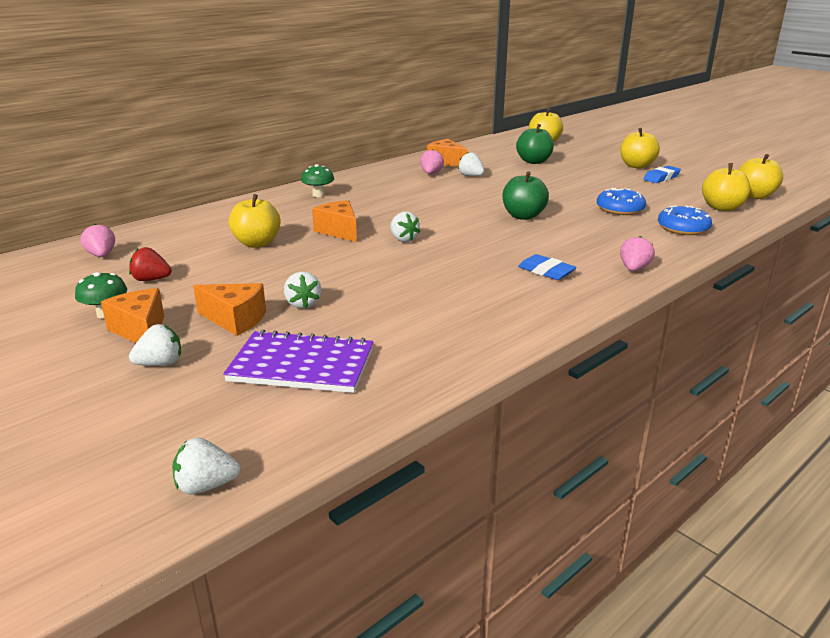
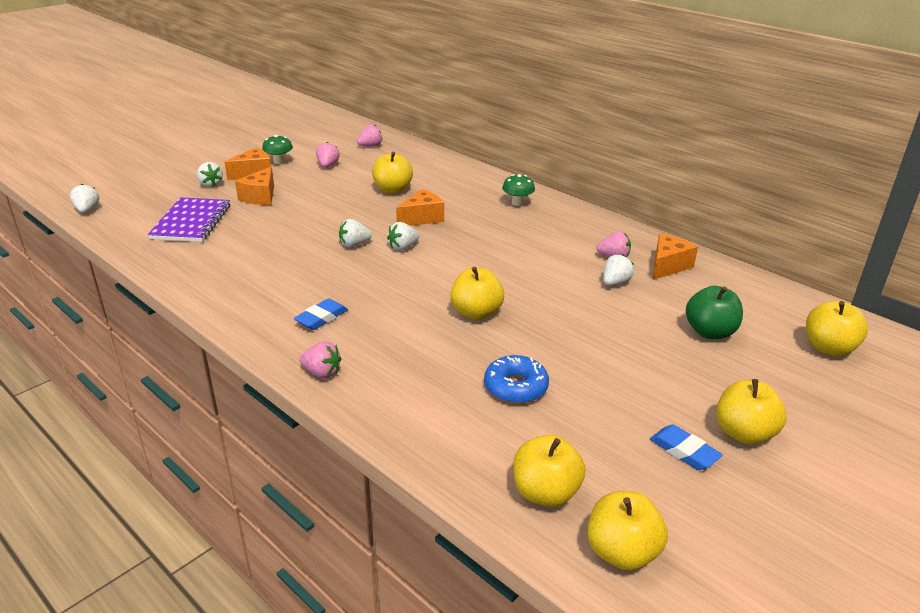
camera: 85 degrees right, 5 degrees up
red strawberry [129,247,172,281] -> pink strawberry [316,142,340,167]
white strawberry [284,272,321,309] -> white strawberry moved to [339,219,372,247]
green apple [503,172,549,220] -> yellow apple [451,267,504,320]
blue donut [658,205,712,235] -> none

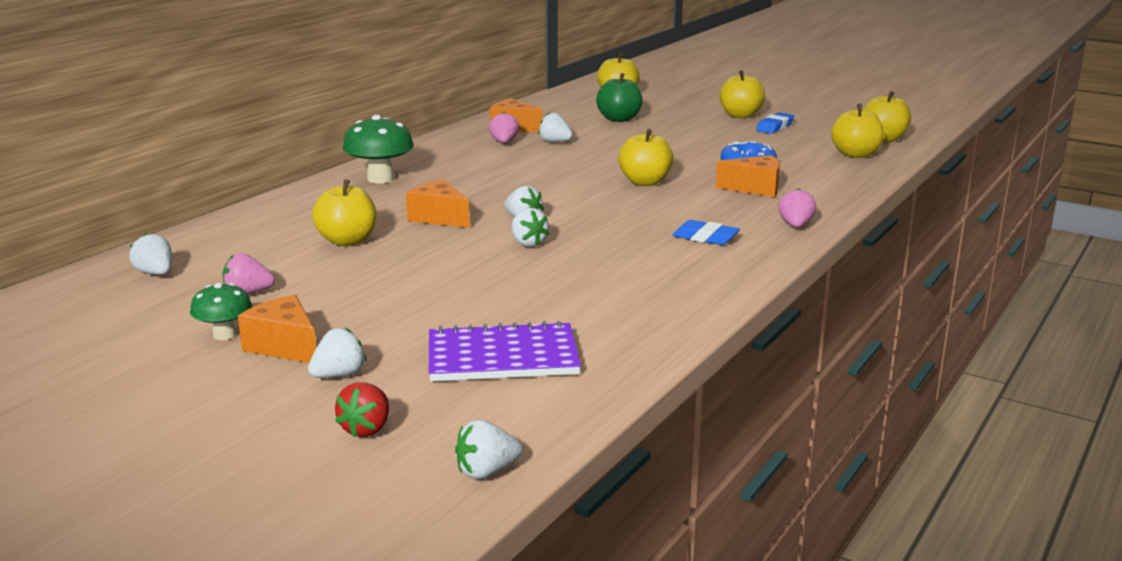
camera: 100 degrees left, 10 degrees down
orange cheese [235,167,274,205] -> orange cheese moved to [716,155,780,197]
pink strawberry [357,124,383,146] -> white strawberry [129,233,172,275]
green mushroom [502,174,535,206] -> green mushroom [343,115,414,184], size x1.64
none -> red strawberry [335,382,389,437]

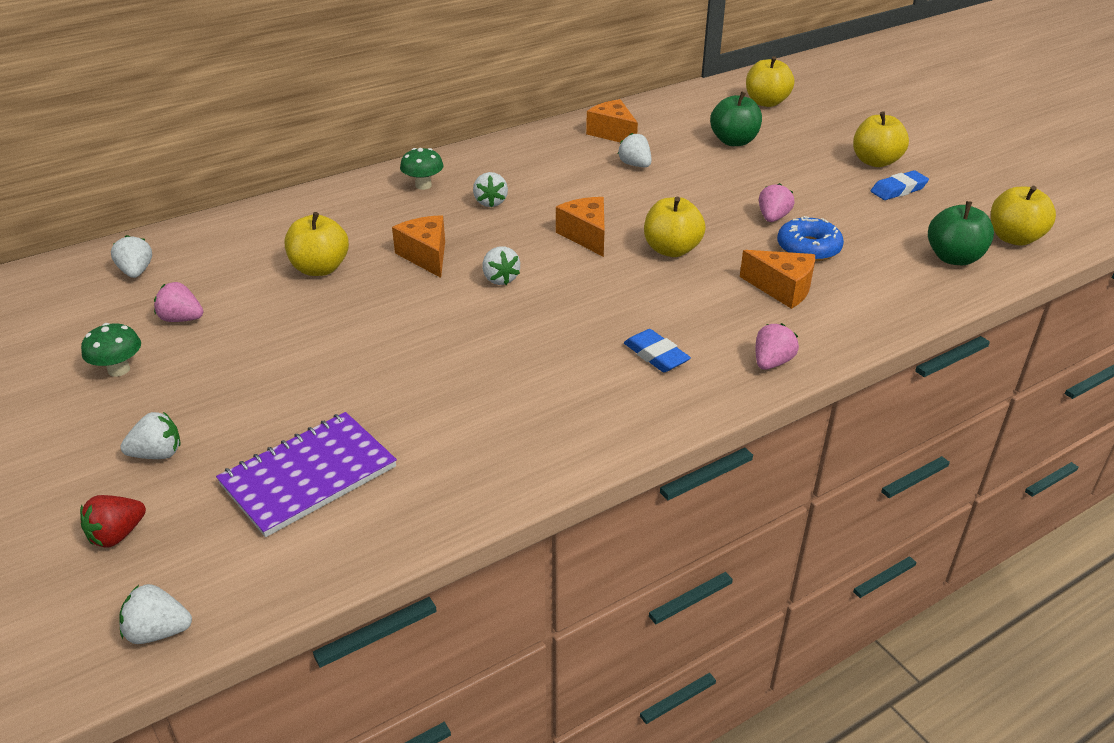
camera: 25 degrees right, 15 degrees up
orange cheese [238,295,316,363] -> orange cheese moved to [556,197,604,257]
green mushroom [343,115,414,184] -> green mushroom [400,148,444,190], size x0.61
purple notebook [429,321,581,381] -> purple notebook turned 60 degrees counterclockwise [216,412,397,537]
pink strawberry [489,112,519,143] -> pink strawberry moved to [759,183,795,222]
white strawberry [511,208,549,247] -> white strawberry moved to [473,172,508,207]
yellow apple [831,104,884,158] -> green apple [928,201,994,265]

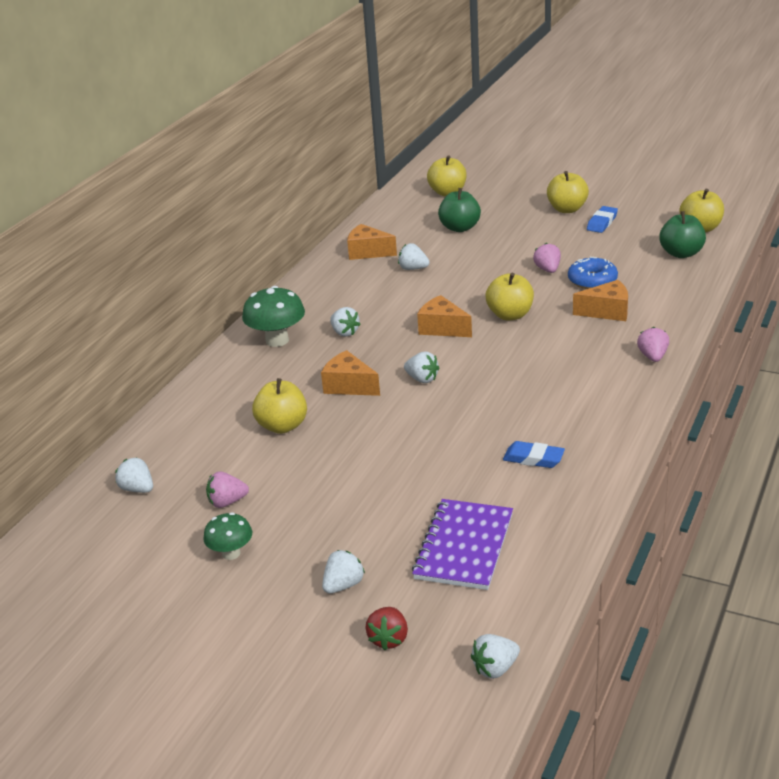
camera: 30 degrees left, 5 degrees down
green mushroom [400,148,444,190] -> green mushroom [242,286,305,347], size x1.64
blue eraser [624,329,691,372] -> blue eraser moved to [503,441,565,468]

